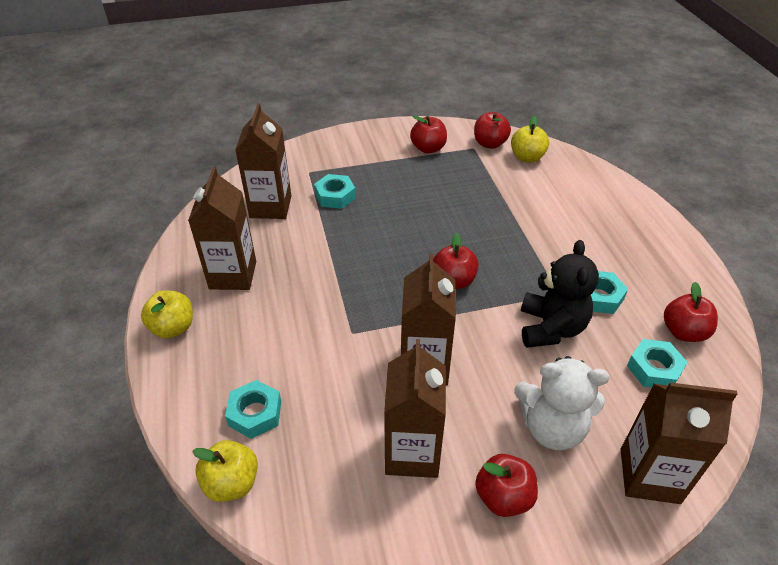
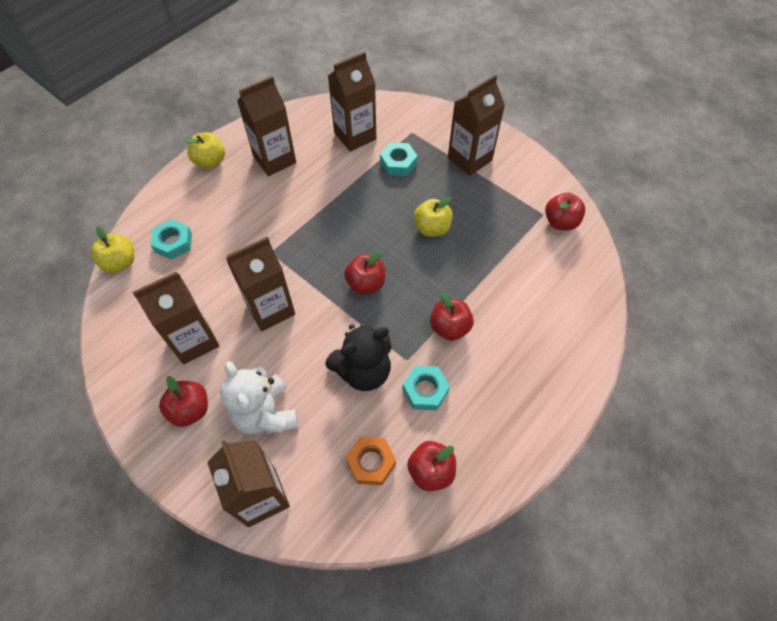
camera: 55 degrees right, 15 degrees up
red apple [410,116,447,154] -> red apple moved to [430,293,474,341]
yellow apple [511,116,549,163] -> yellow apple moved to [414,197,453,237]
turquoise nut [627,339,688,388] -> orange nut [346,436,396,485]
none -> brown carton [448,74,505,176]

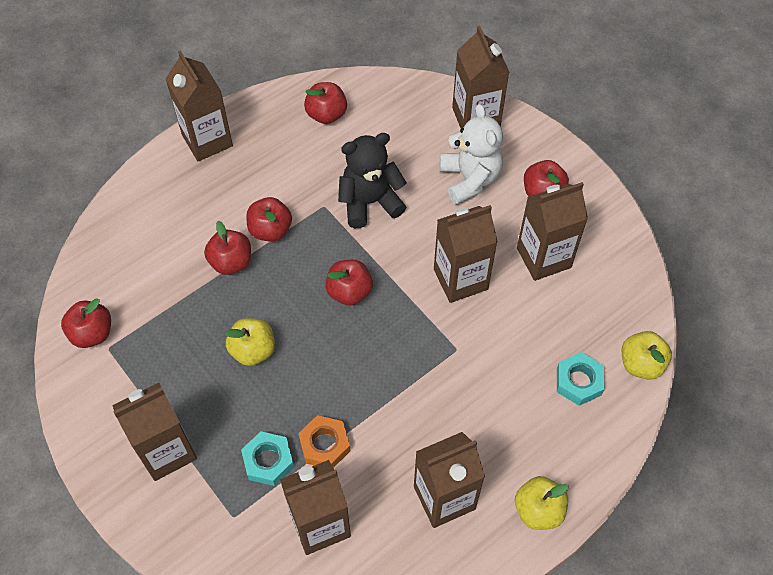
camera: 170 degrees left, 0 degrees up
orange nut [346,436,396,485] -> orange nut moved to [298,415,350,468]
turquoise nut [402,366,450,410] -> none
none -> brown carton [166,50,233,161]
none -> red apple [204,221,251,275]

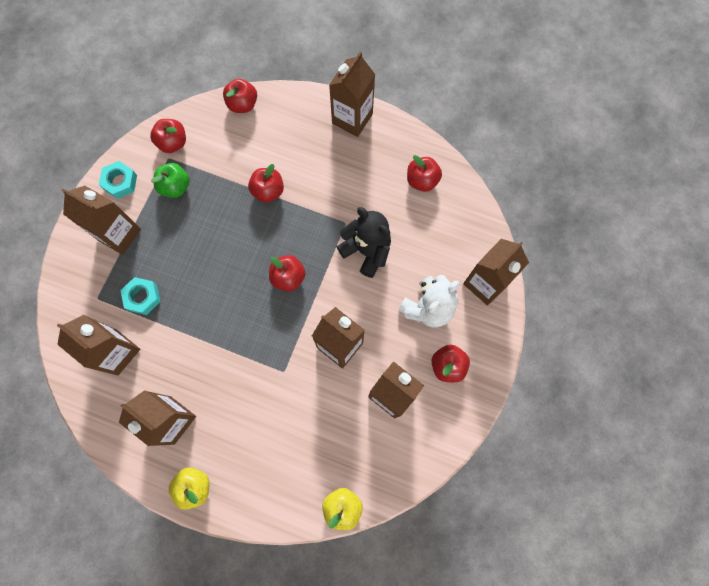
camera: 60 degrees right, 15 degrees up
yellow apple [225,318,275,366] -> none
red apple [246,197,292,242] -> red apple moved to [223,79,257,113]
orange nut [298,415,350,468] -> none
turquoise nut [557,352,604,406] -> turquoise nut moved to [99,161,137,199]
none -> green apple [151,163,190,198]

